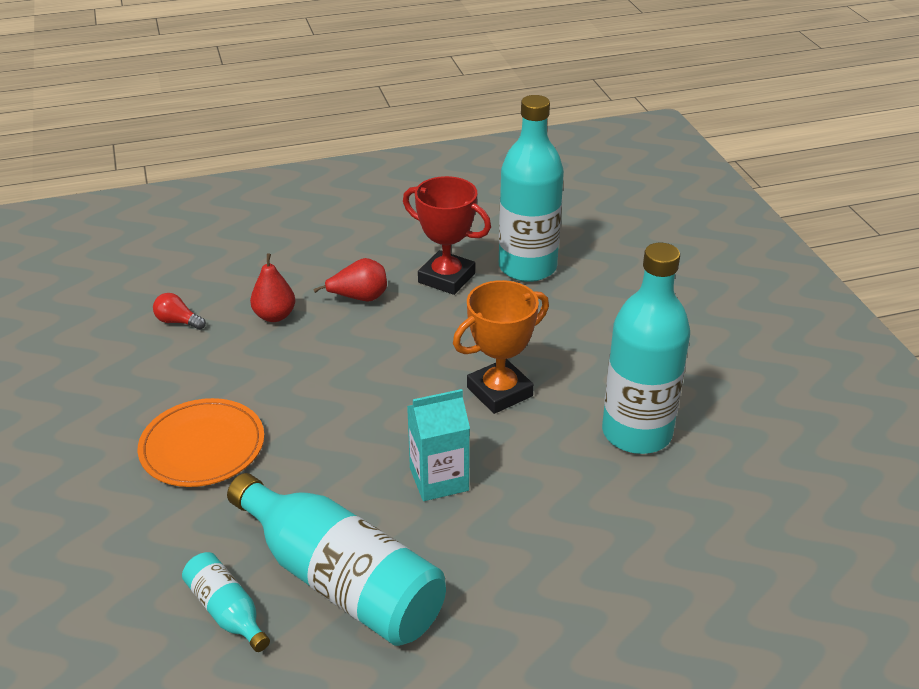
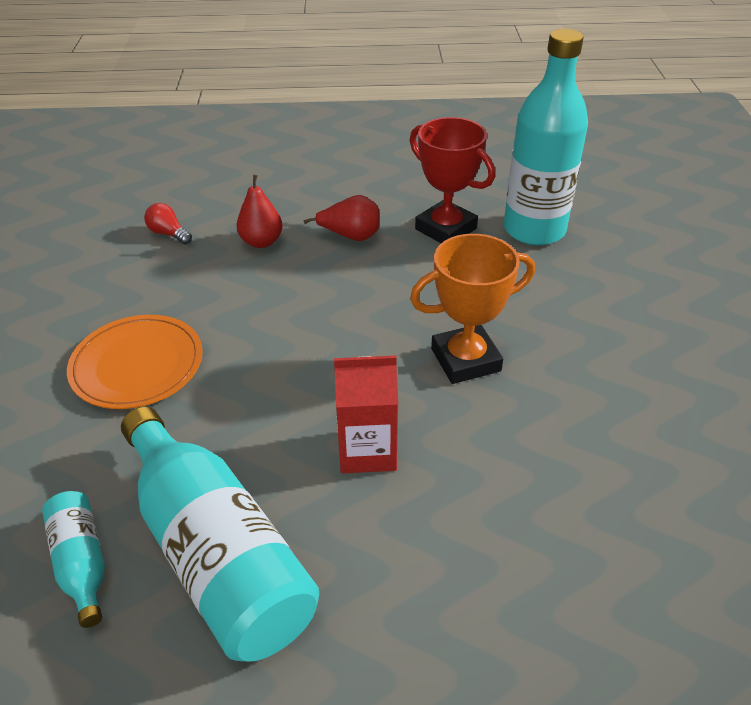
camera: 15 degrees right, 5 degrees up
turquoise carton [407,389,470,501] -> red carton [334,356,398,473]
turquoise bottle [602,243,690,454] -> none

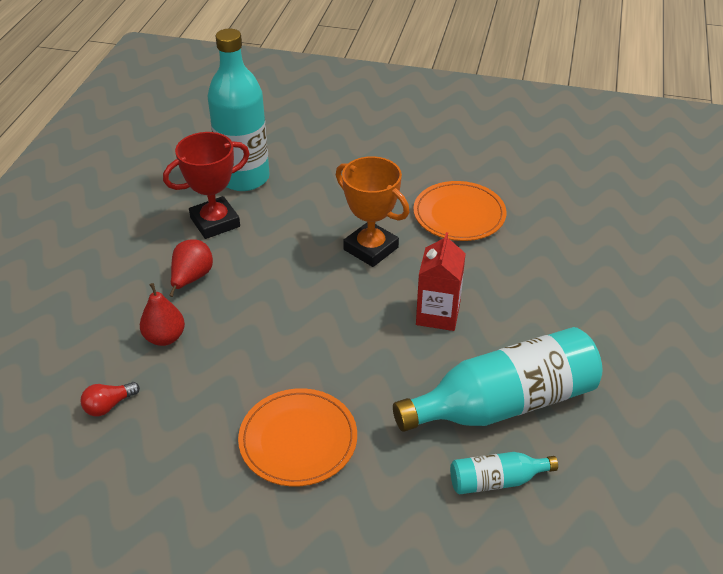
camera: 75 degrees left, 0 degrees up
orange trophy [410,234,535,384] -> orange trophy turned 45 degrees counterclockwise [336,156,410,267]
none -> orange plate [413,181,507,241]

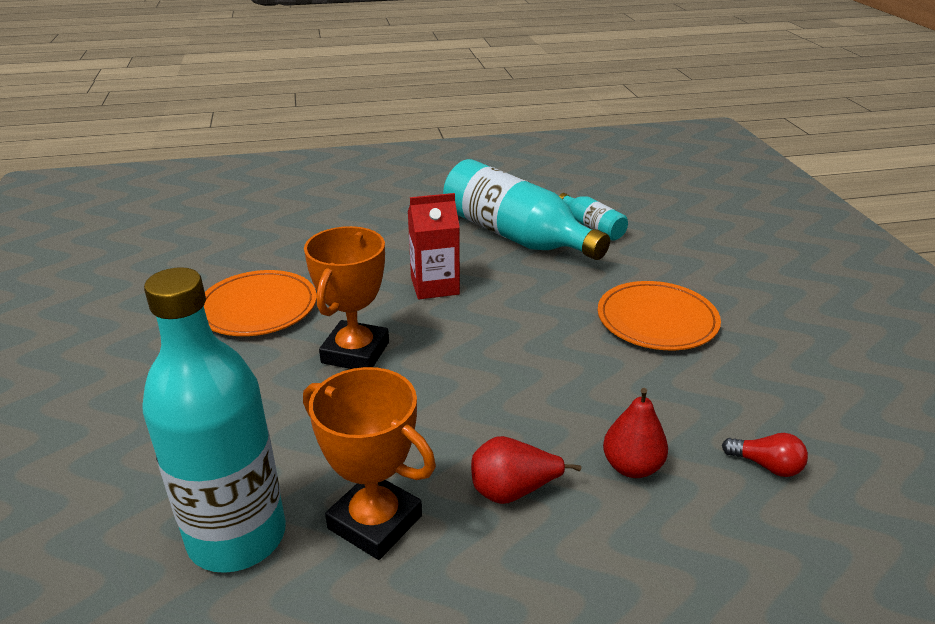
camera: 115 degrees left, 10 degrees down
red trophy [163,132,250,239] -> orange trophy [303,367,436,560]

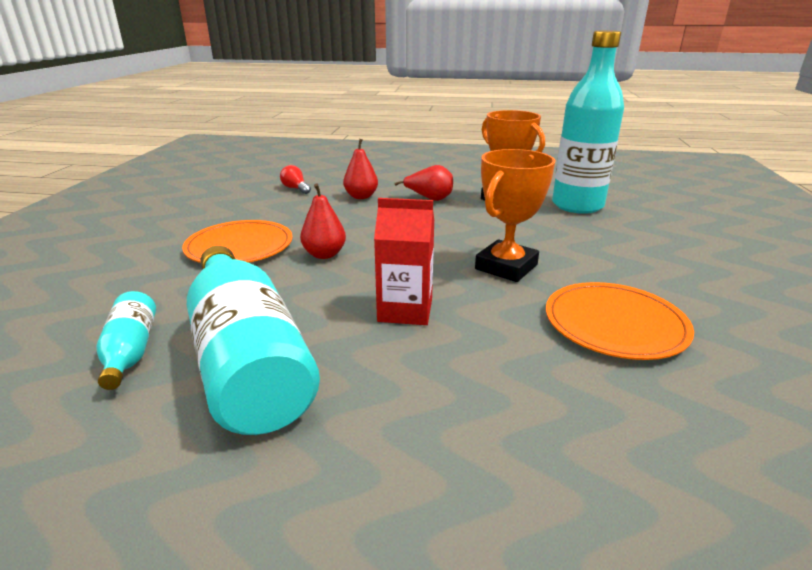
camera: 160 degrees left, 5 degrees down
none -> red pear [300,184,346,259]

